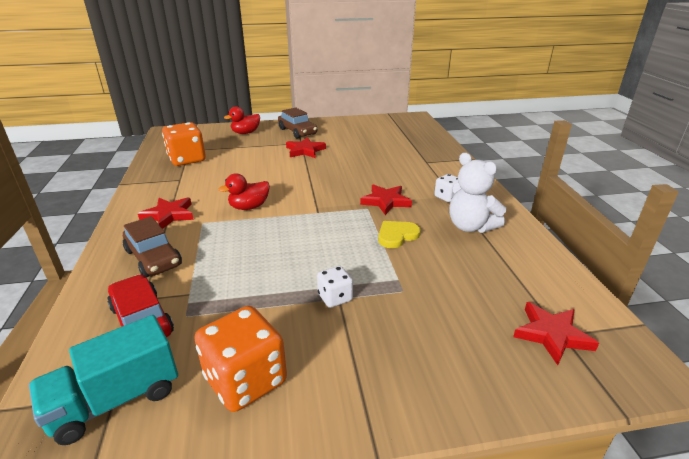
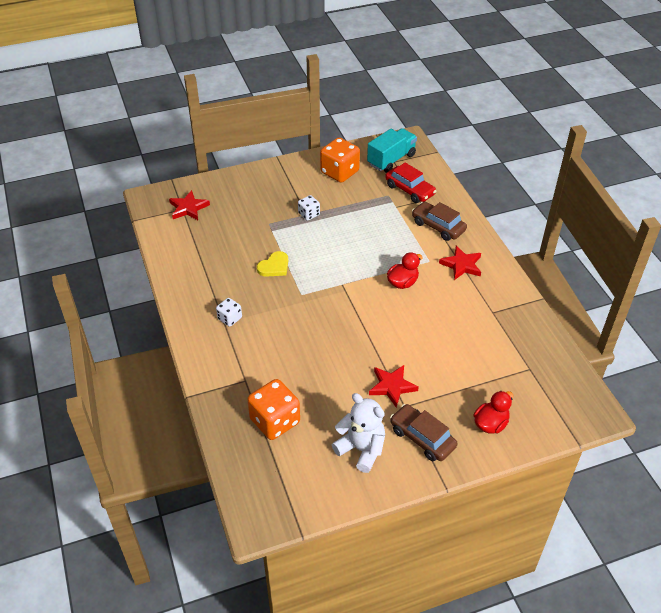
camera: 170 degrees right, 15 degrees up
orange dice [162,122,206,166] -> orange dice moved to [247,379,300,440]
red star [360,184,412,215] -> none
white teddy bear [449,153,506,233] -> white teddy bear moved to [332,393,385,473]

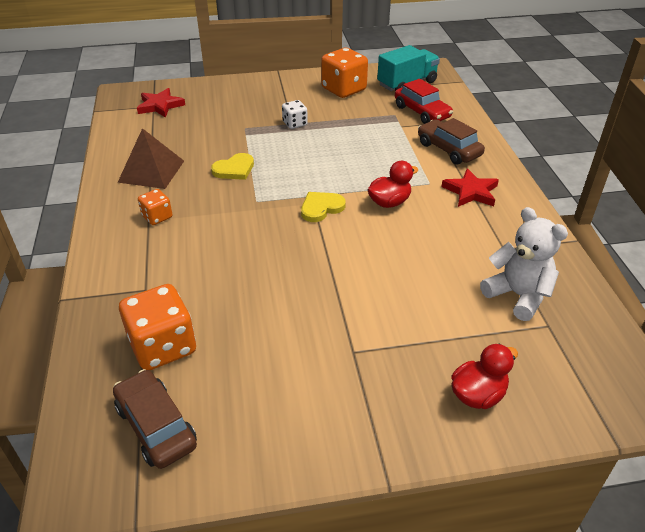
camera: 10 degrees right, 5 degrees down
white dice [216,298,242,327] -> orange dice [138,189,172,225]
white teddy bear [332,393,385,473] -> white teddy bear moved to [480,207,568,321]
red star [369,365,419,408] -> none
brown car [390,404,457,461] -> brown car moved to [113,369,197,469]
none -> brown pyramid [117,128,184,189]
none -> yellow heart [301,192,346,222]

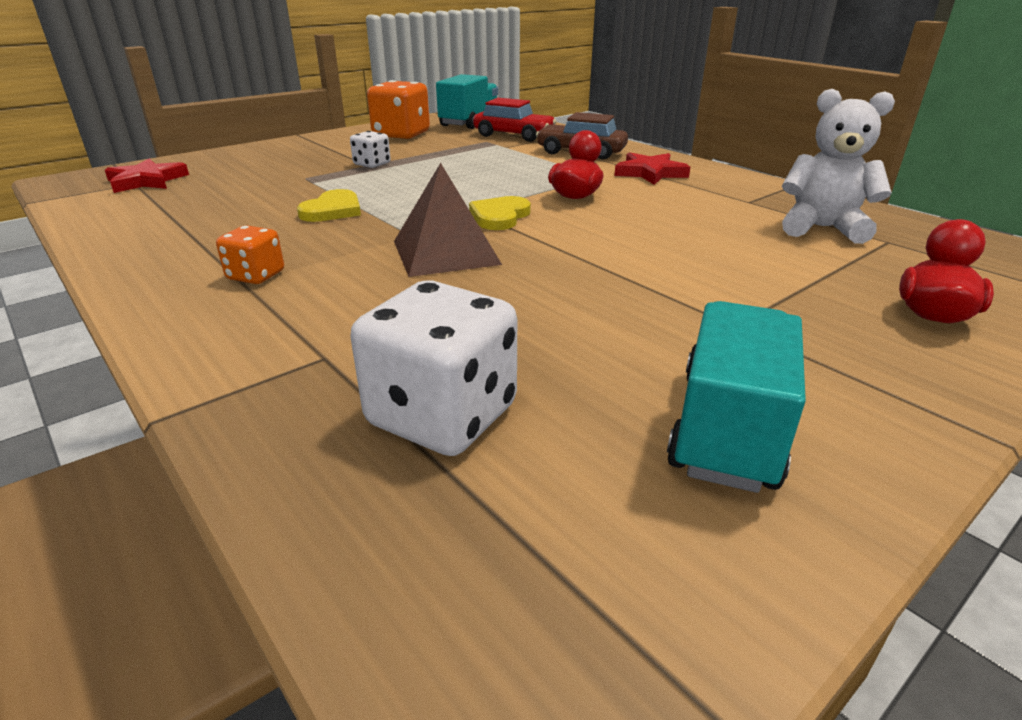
camera: 30 degrees left, 10 degrees down
brown car [113,369,197,469] -> none
brown pyramid [117,128,184,189] -> brown pyramid moved to [394,163,502,277]
orange dice [119,284,196,370] -> white dice [350,280,517,456]
none -> turquoise truck [667,301,806,493]

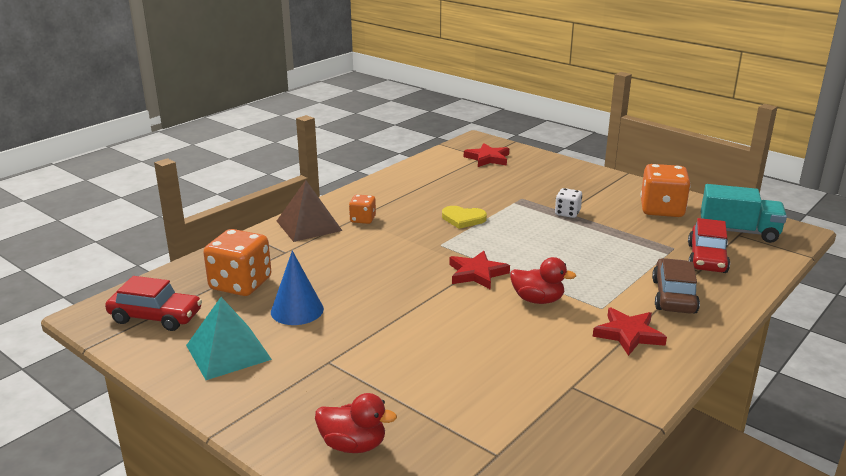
camera: 80 degrees right, 5 degrees down
white dice [350,280,517,456] -> orange dice [203,229,271,296]
brown pyramid [394,163,502,277] -> brown pyramid moved to [277,180,342,242]
yellow heart [469,196,531,230] -> red star [449,251,510,290]
turquoise truck [667,301,806,493] -> turquoise pyramid [186,297,272,380]
white teddy bear [782,89,895,244] -> none
none -> red car [105,276,202,331]
none -> blue cone [271,250,324,325]

